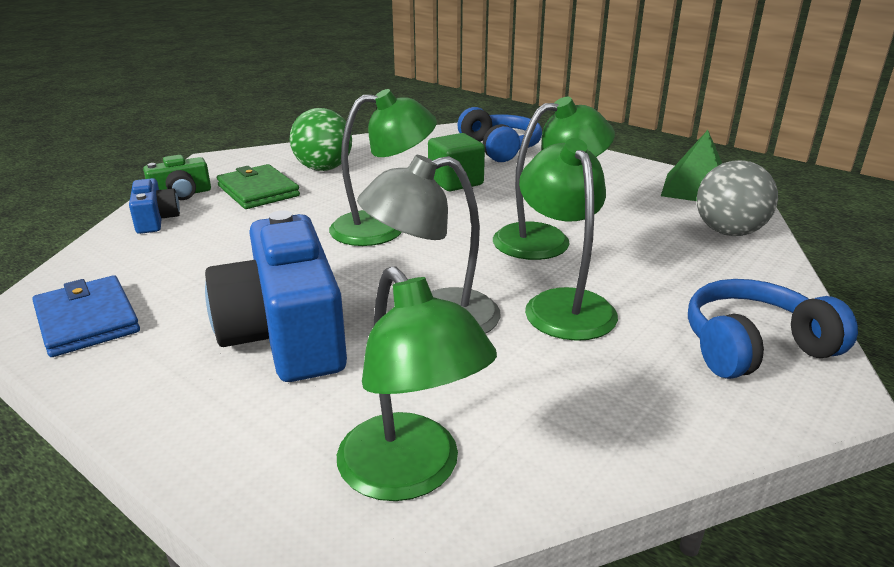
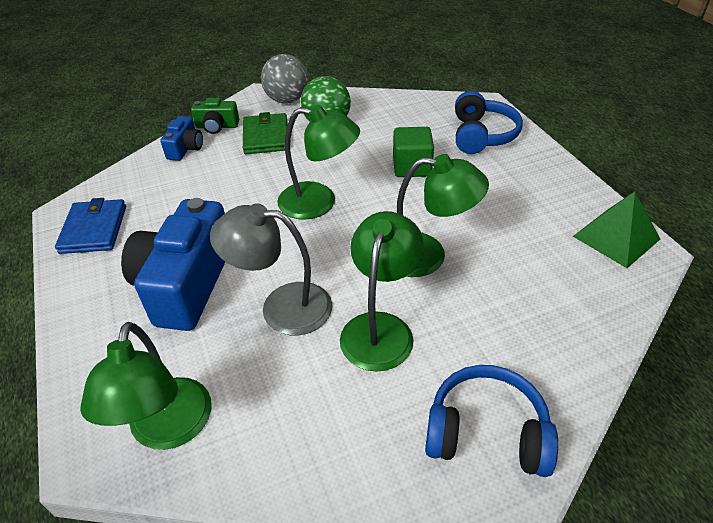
camera: 30 degrees right, 15 degrees up
grey ball [697,160,778,236] -> grey ball moved to [261,54,308,103]

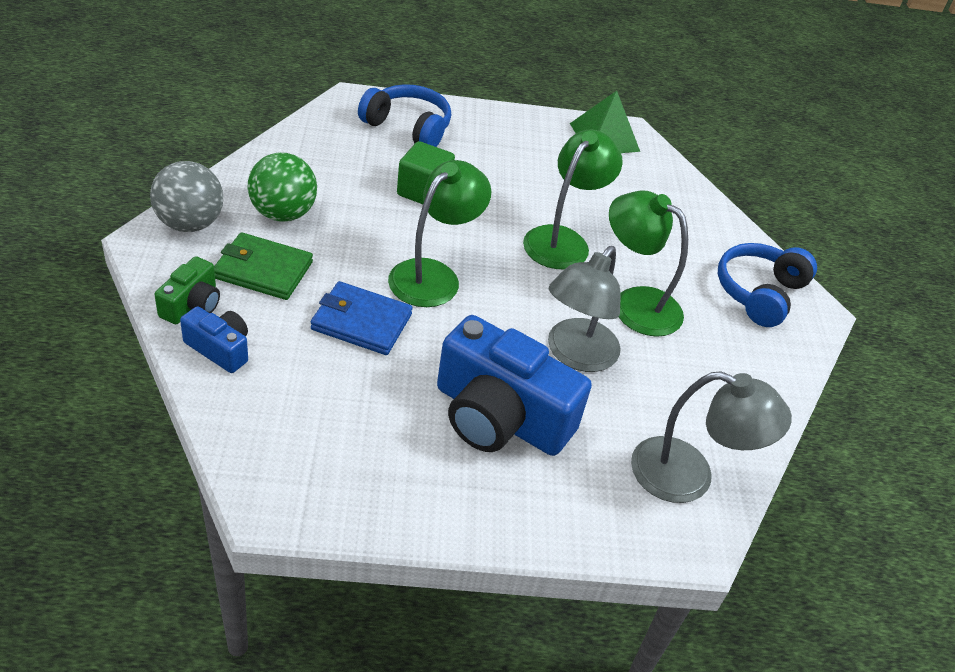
camera: 75 degrees left, 0 degrees up
blue wallet [55,198,126,254] -> blue wallet moved to [311,281,413,355]
green lamp [80,322,211,450] -> grey lamp [631,371,792,503]

